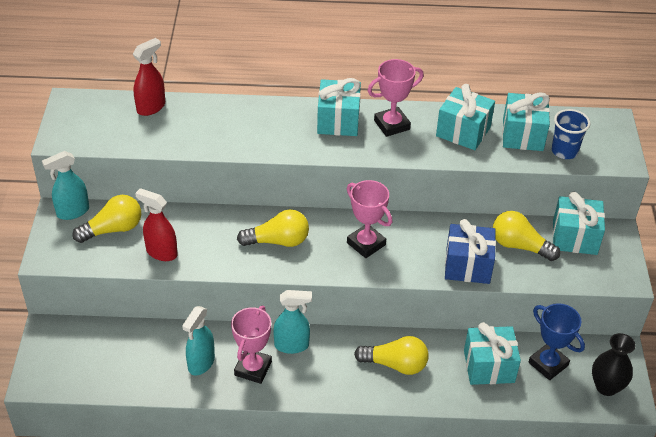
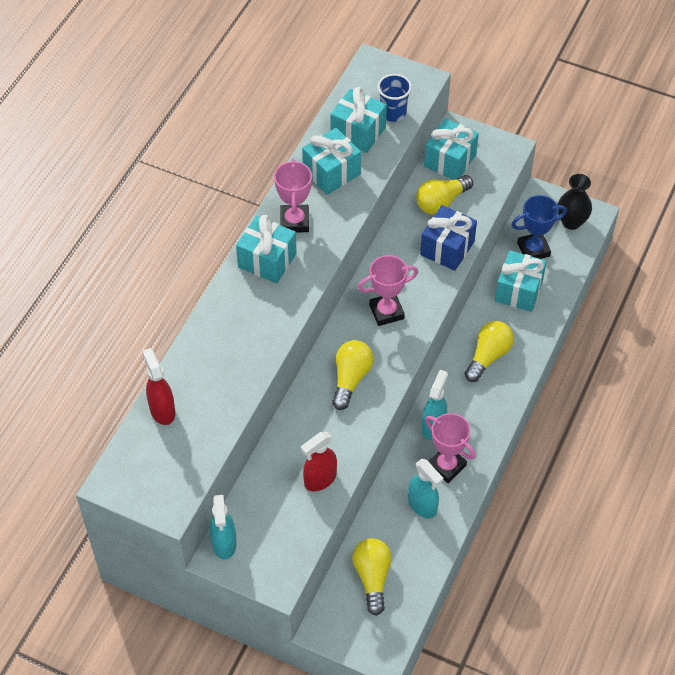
camera: 65 degrees left, 10 degrees up
yellow light bulb [72,195,141,243] -> yellow light bulb moved to [352,538,392,616]

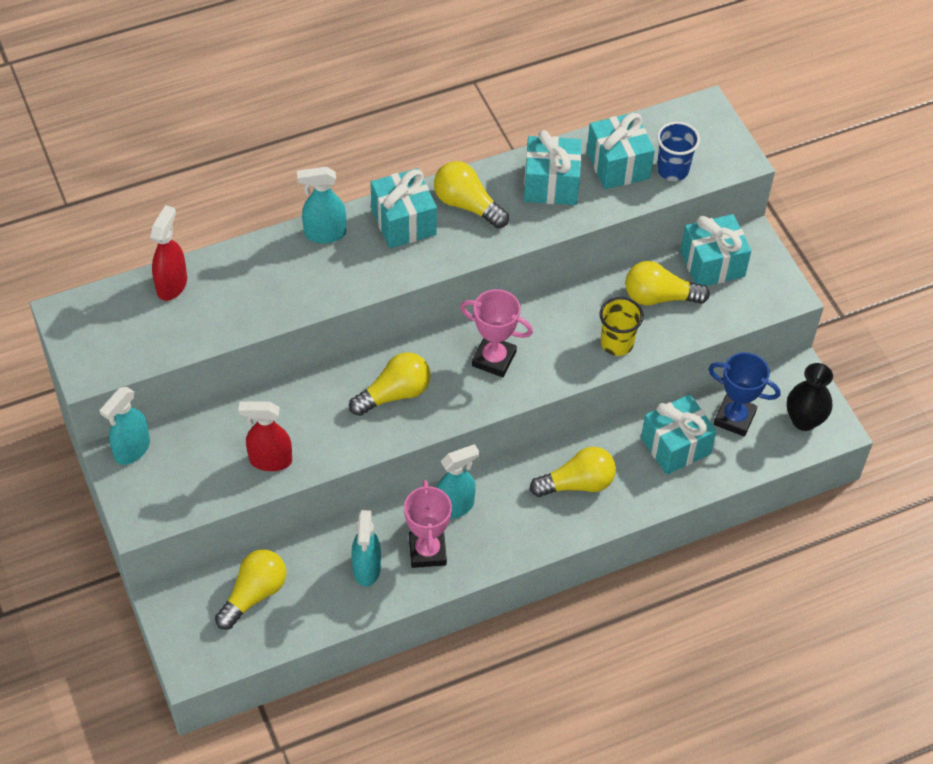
camera: 40 degrees right, 0 degrees up
pink trophy [274,159,312,232] -> yellow light bulb [434,161,509,228]
blue gift [420,205,477,271] -> yellow cup [599,297,644,356]
none -> turquoise spray bottle [297,167,346,243]

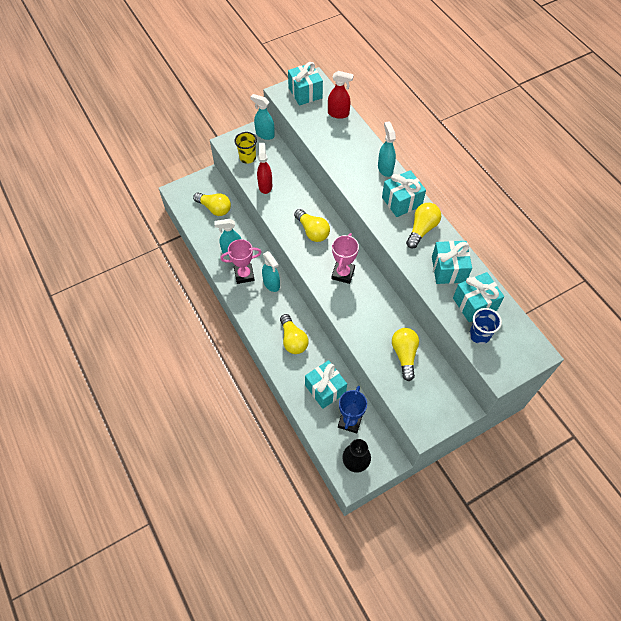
camera: 85 degrees right, 5 degrees up
yellow cup [599,297,644,356] -> yellow cup moved to [234,132,257,164]
turquoise gift [680,214,751,286] -> turquoise gift moved to [288,62,323,106]

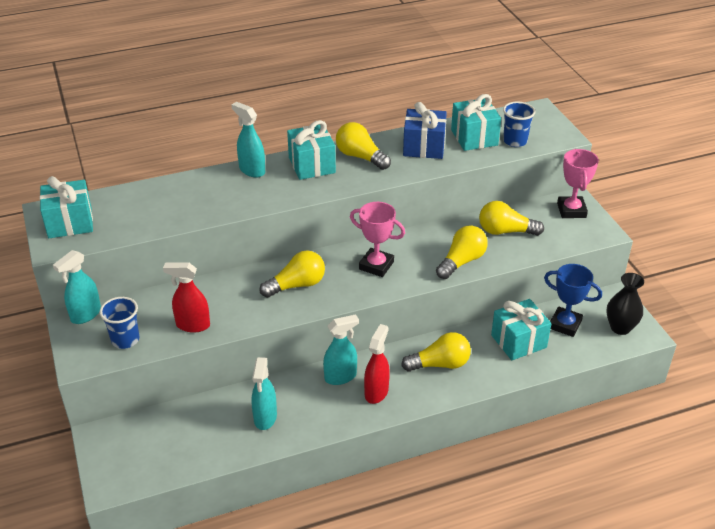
camera: 80 degrees left, 20 degrees down
yellow light bulb [193,192,231,216] -> yellow light bulb moved to [436,226,488,279]
pink trophy [220,239,262,284] -> pink trophy moved to [557,149,599,218]
yellow cup [234,132,257,164] -> blue cup [100,297,139,349]
red spray bottle [328,71,354,119] -> red spray bottle moved to [364,324,390,404]
turquoise spray bottle [378,121,396,177] -> turquoise spray bottle turned 45 degrees clockwise [231,102,265,177]
turquoise gift [432,241,472,284] -> blue gift [403,102,447,159]

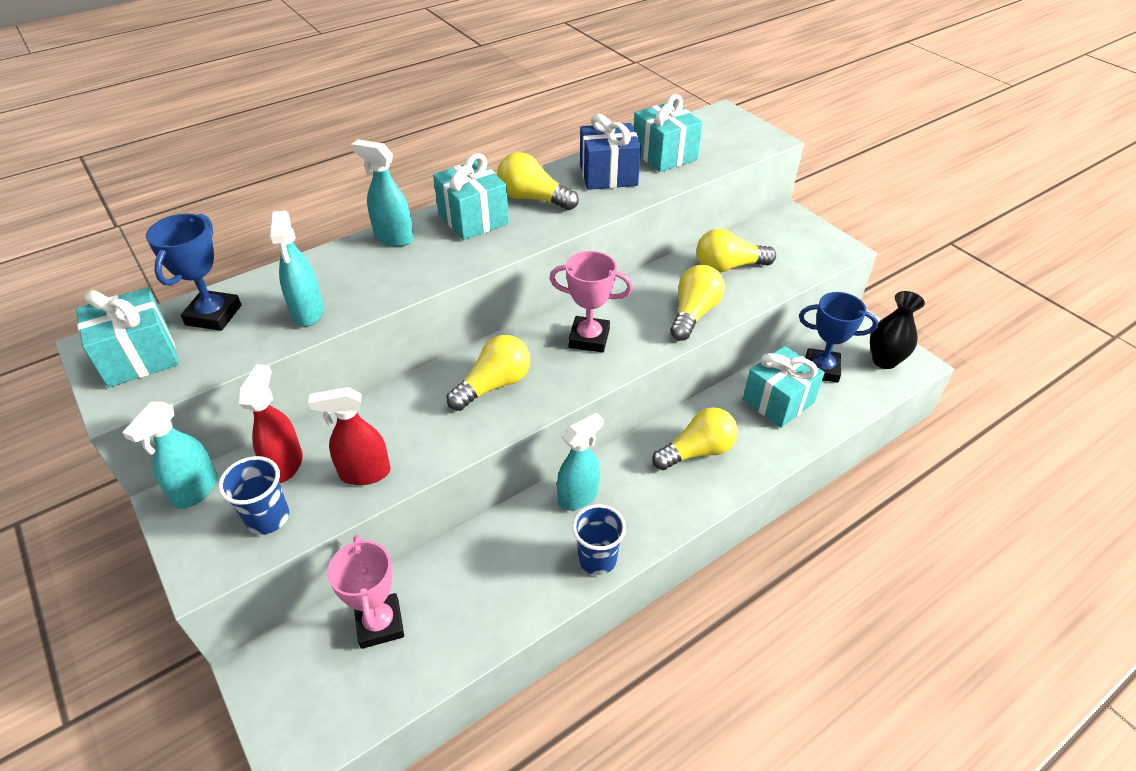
camera: 15 degrees left, 5 degrees up
turquoise spray bottle [251,357,277,430] -> turquoise spray bottle moved to [269,211,324,326]
red spray bottle [364,324,390,404] -> red spray bottle moved to [239,364,303,483]
blue cup [503,102,536,147] -> blue cup moved to [572,504,626,575]
pink trophy [557,149,599,218] -> pink trophy moved to [327,535,404,649]
none -> blue trophy [146,214,241,331]

